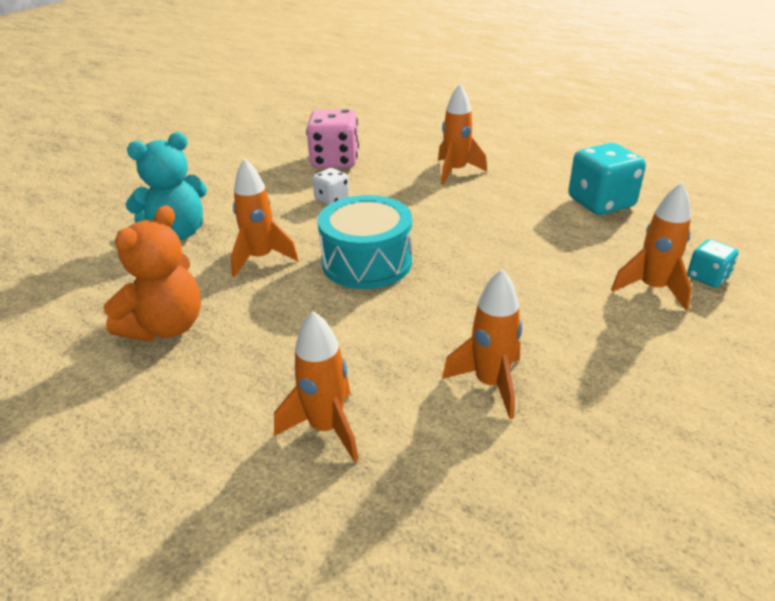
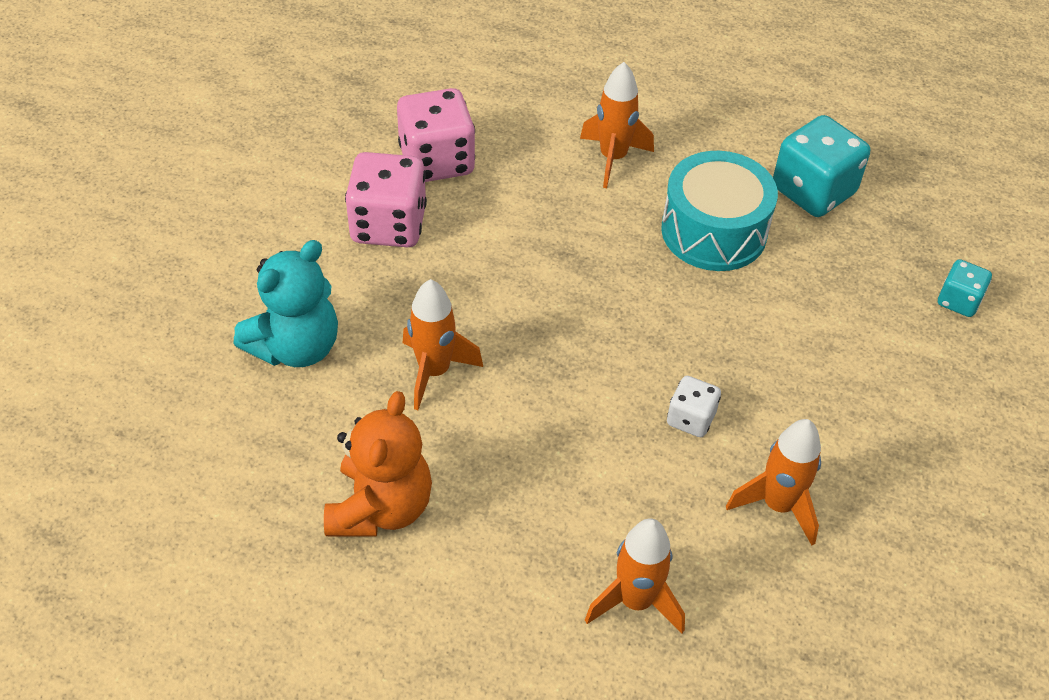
camera: 20 degrees left, 15 degrees up
white dice [312,168,349,205] -> white dice moved to [667,376,721,437]
turquoise drum [317,195,412,289] -> turquoise drum moved to [661,151,778,271]
orange rocket [611,182,692,310] -> none
none -> pink dice [345,152,427,247]

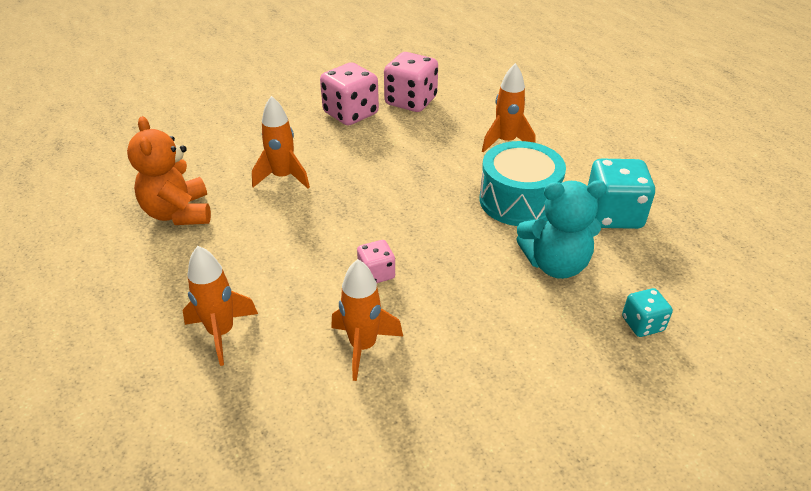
camera: 45 degrees right, 10 degrees down
turquoise teddy bear [234,240,338,367] -> turquoise teddy bear moved to [516,180,607,279]
orange teddy bear [324,391,432,537] -> orange teddy bear turned 105 degrees clockwise [127,116,211,225]
white dice [667,376,721,437] -> pink dice [357,240,395,283]

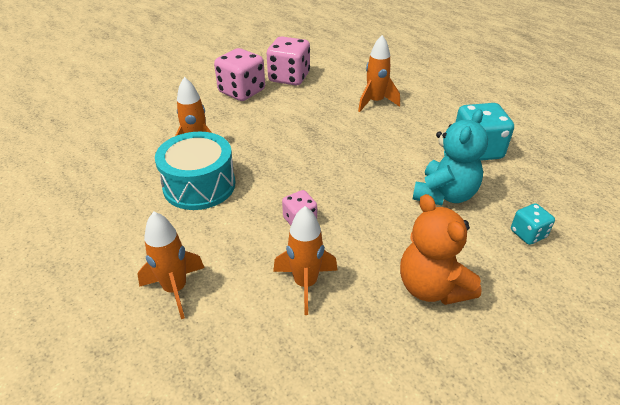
camera: 10 degrees left, 0 degrees up
orange teddy bear [127,116,211,225] -> orange teddy bear moved to [400,194,482,305]
turquoise drum [480,141,566,226] -> turquoise drum moved to [155,132,235,210]
turquoise teddy bear [516,180,607,279] -> turquoise teddy bear turned 45 degrees counterclockwise [413,109,488,205]

